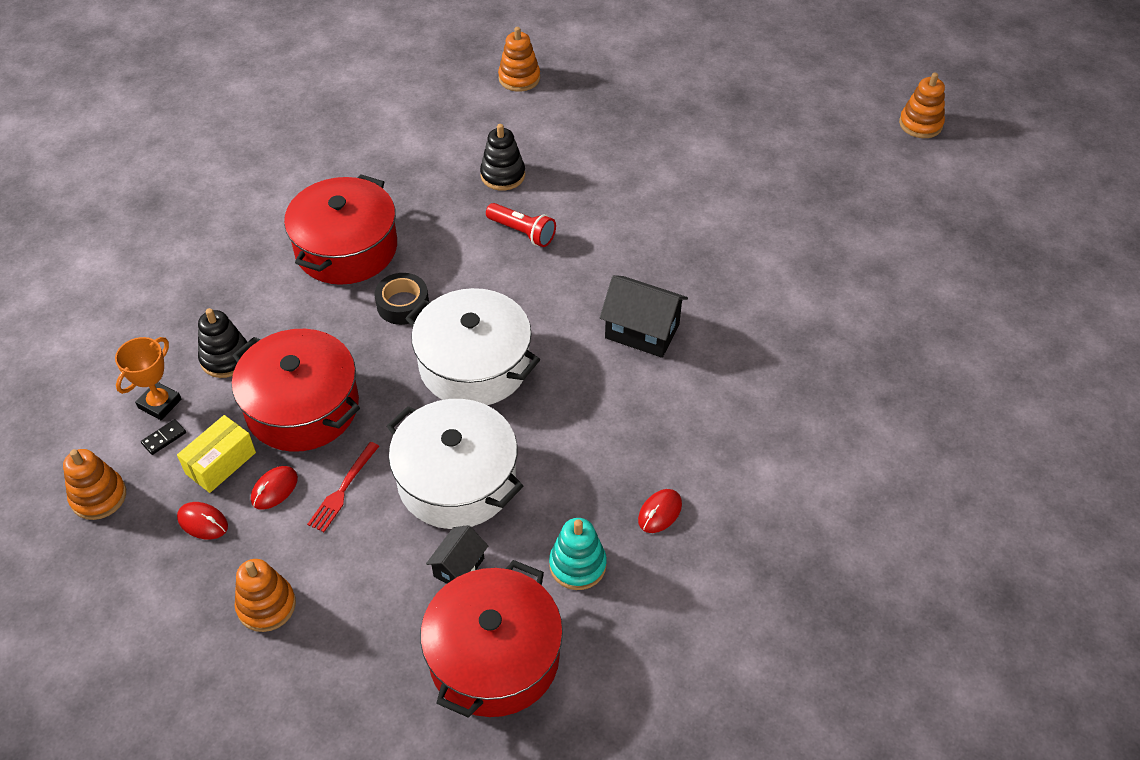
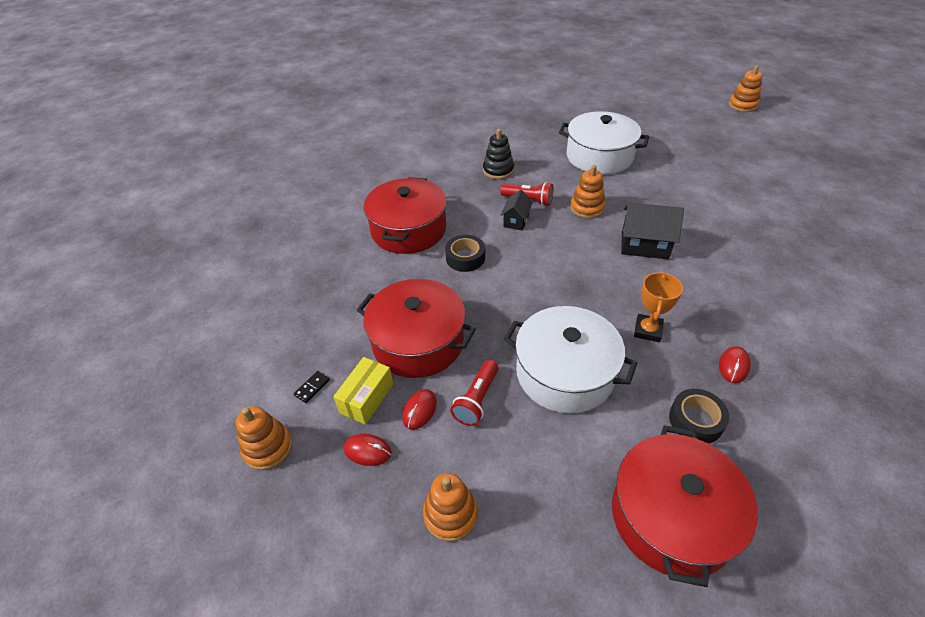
camera: 10 degrees left, 5 degrees down
orange trophy [115,337,182,420] -> orange trophy moved to [634,271,683,342]
black stacking toy [198,308,247,378] -> none
red fork [307,442,379,532] -> red flashlight [450,360,498,426]
white pot [405,288,540,405] -> white pot moved to [559,111,649,174]
black house [426,525,488,584] -> black house moved to [501,189,533,231]
orange stacking toy [498,27,540,92] -> orange stacking toy moved to [570,165,606,219]
turquoise stacking toy [549,518,607,590] -> black tape [669,389,729,444]

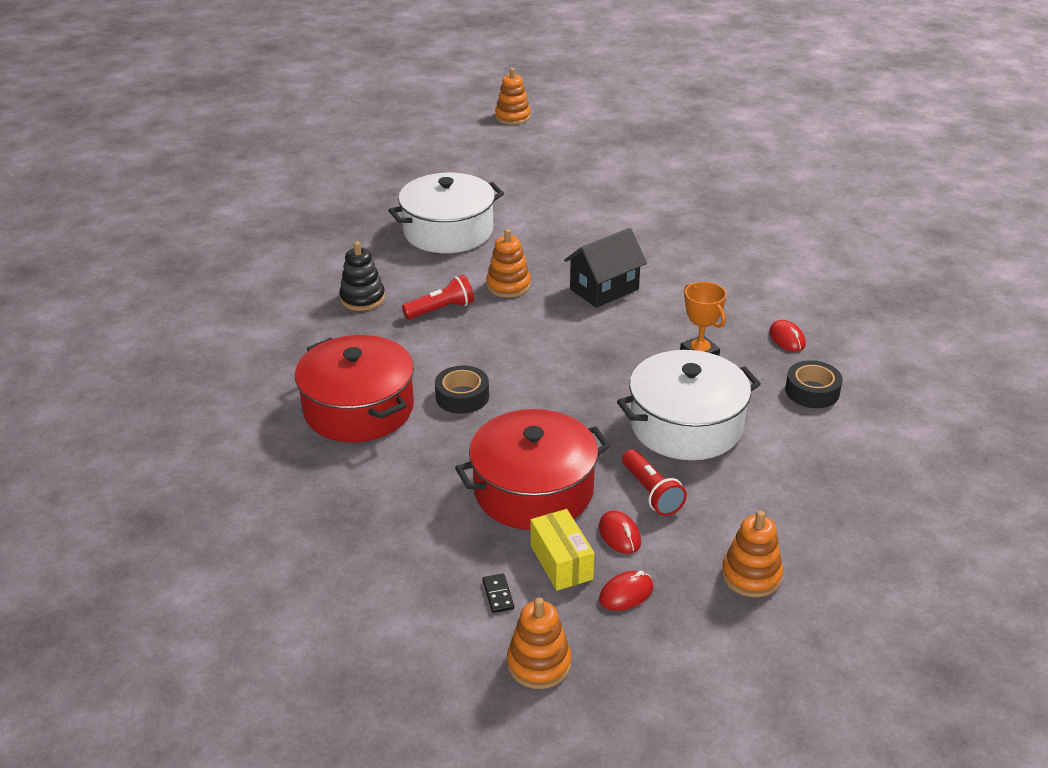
camera: 50 degrees left, 10 degrees down
black house [501,189,533,231] -> none
red pot [612,425,758,587] -> none

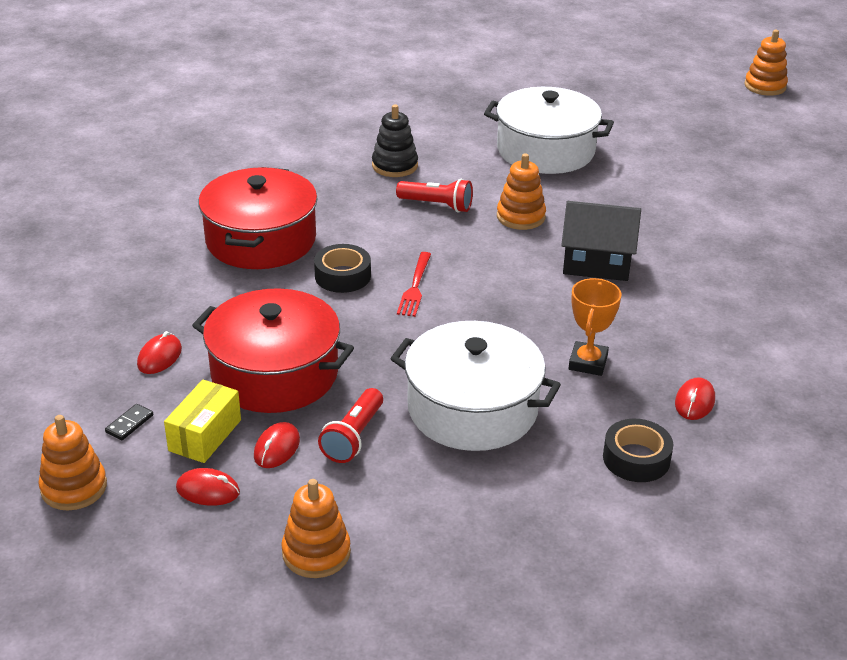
camera: 45 degrees right, 0 degrees up
none -> red mouse [137,331,182,374]
none -> red fork [397,252,431,317]

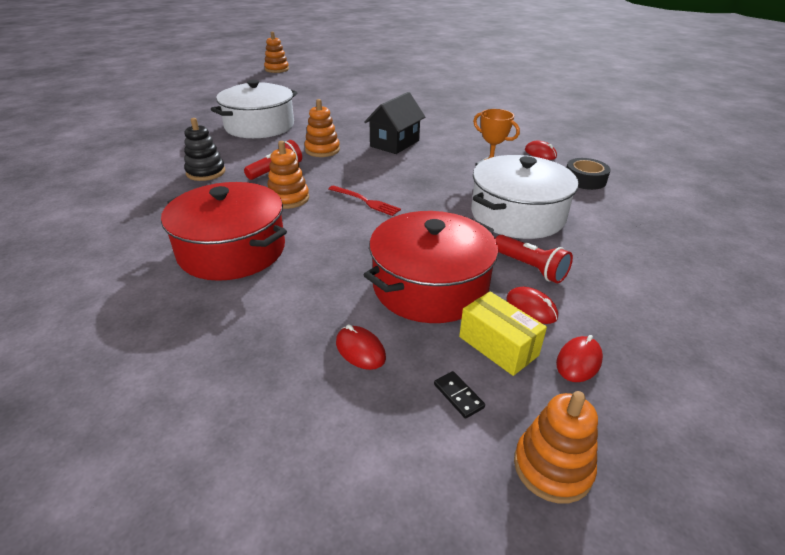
camera: 65 degrees left, 0 degrees up
orange stacking toy [282,479,351,578] -> orange stacking toy moved to [267,141,309,209]
black tape [314,244,371,293] -> none

